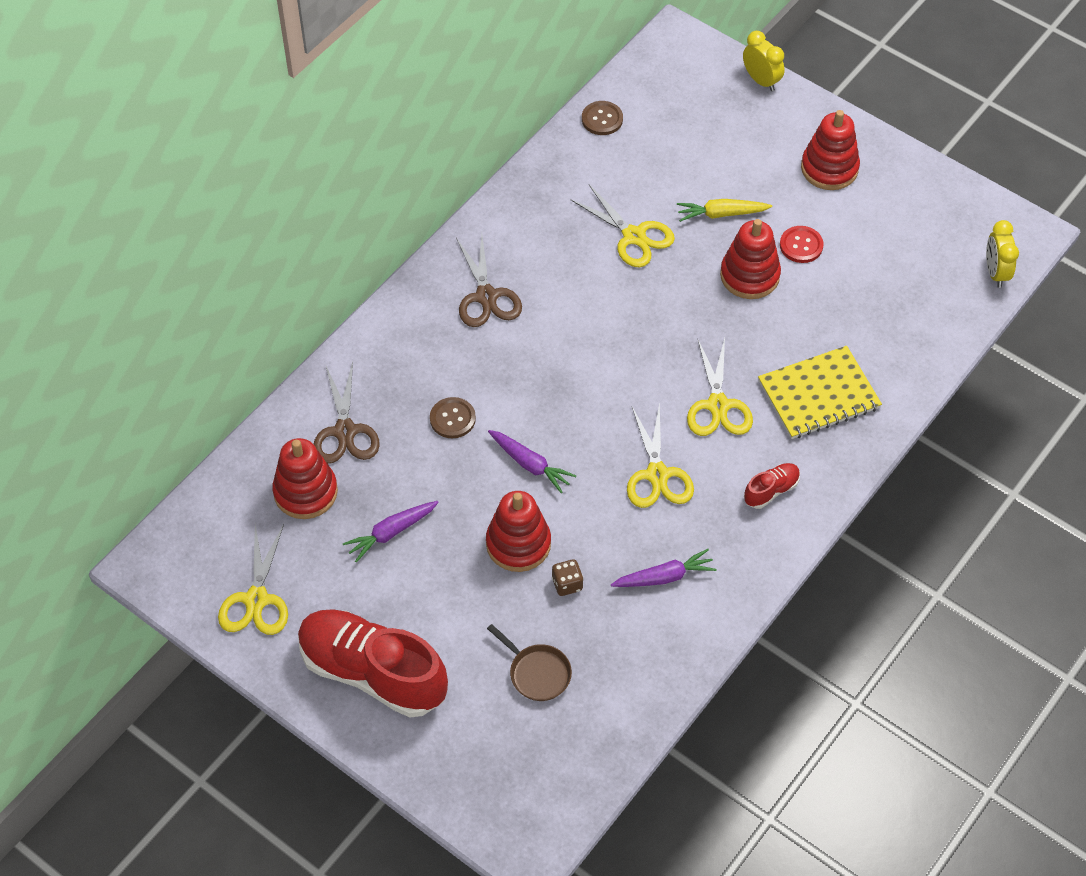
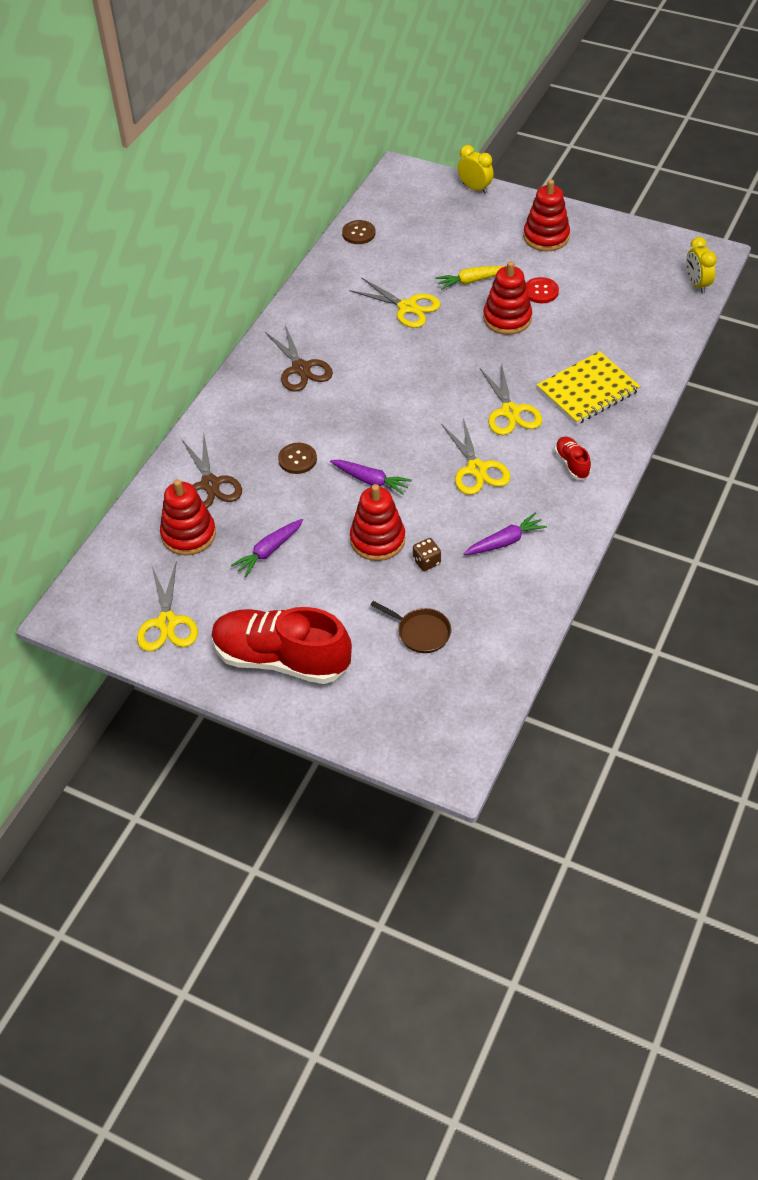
camera: 10 degrees left, 5 degrees down
red shoe [744,463,800,509] -> red shoe turned 60 degrees counterclockwise [554,437,591,479]

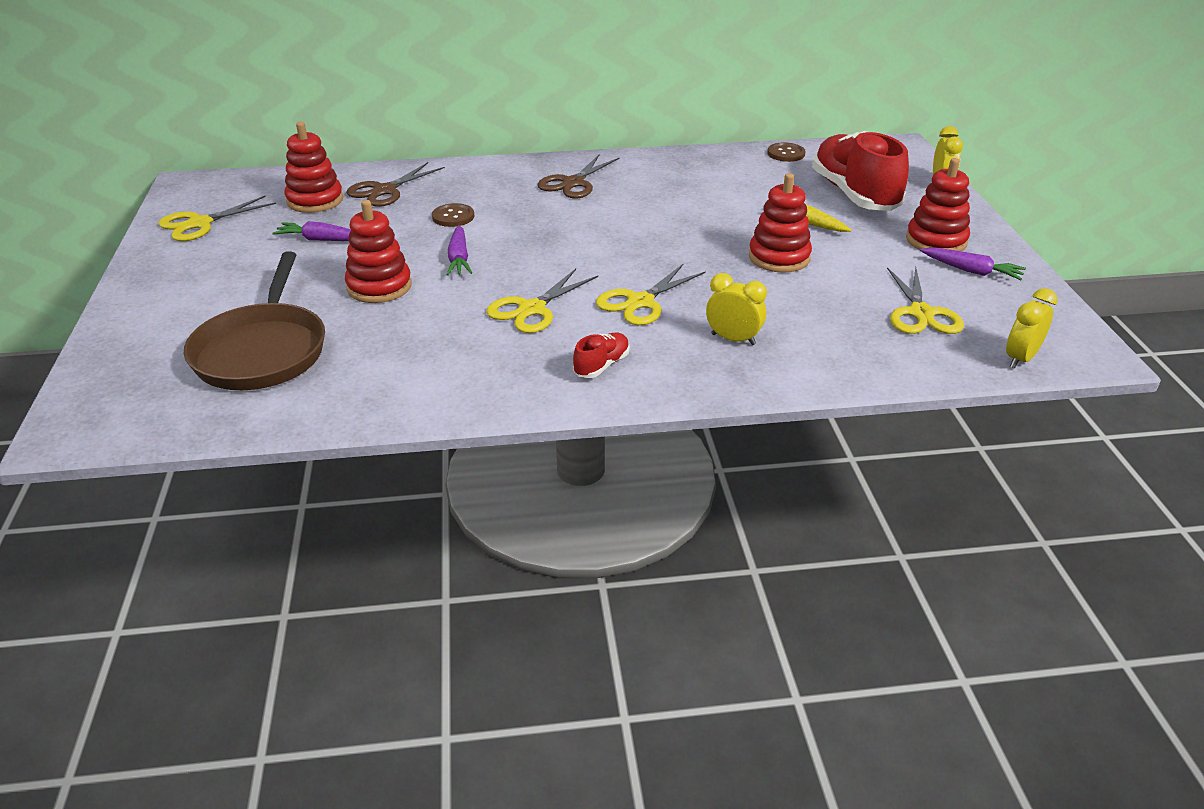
camera: 55 degrees right, 15 degrees down
red shoe [212,607,352,684] -> red shoe moved to [812,131,909,211]
yellow scissors [350,277,441,328] -> yellow scissors moved to [887,267,964,334]
brown pan [371,601,451,653] -> brown pan [184,251,325,390], size x2.08
brown dice [413,538,441,571] -> none
purple carrot [464,513,547,555] -> purple carrot moved to [920,248,1026,280]
red button [526,277,559,303] -> none
yellow notebook [537,351,641,425] -> yellow clock [706,273,767,345]

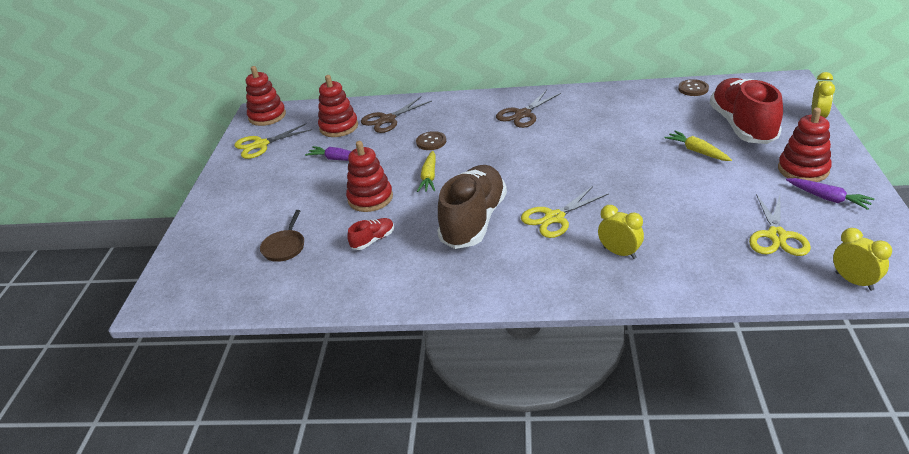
camera: 15 degrees right, 0 degrees up
brown pan [184,251,325,390] -> brown pan [260,210,304,262], size x0.48
purple carrot [446,225,472,276] -> yellow carrot [417,151,436,192]
yellow scissors [486,269,598,333] -> brown shoe [437,165,507,249]
red shoe [573,333,630,378] -> red shoe moved to [347,218,394,250]
red stacking toy [749,173,812,273] -> red stacking toy moved to [246,66,286,126]
yellow clock [1006,288,1058,369] -> yellow clock turned 90 degrees clockwise [833,228,892,291]

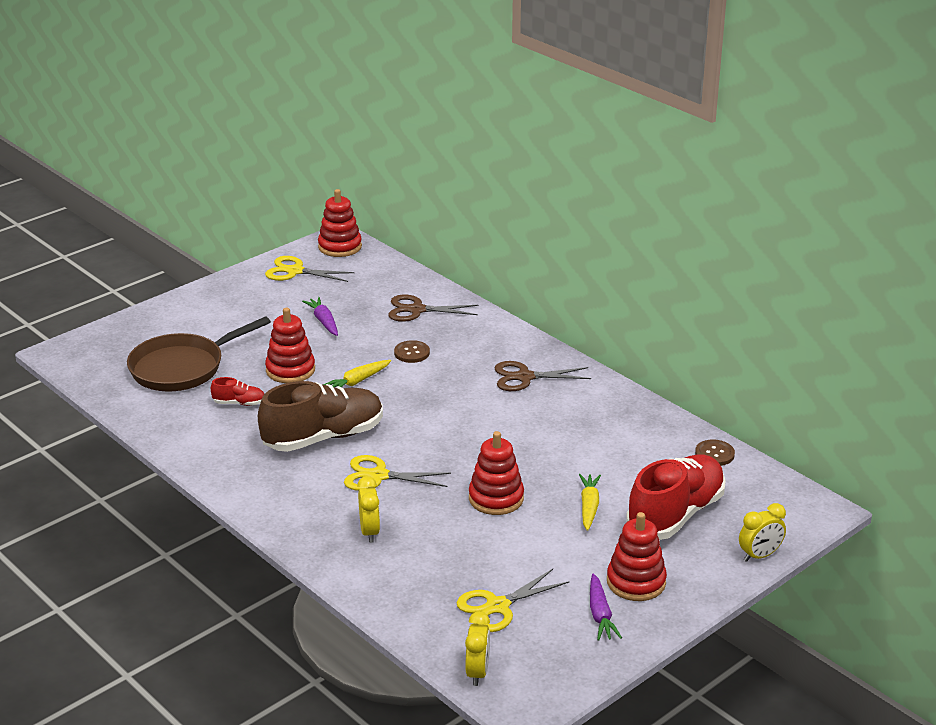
camera: 40 degrees right, 5 degrees down
brown pan [260,210,304,262] -> brown pan [127,316,271,391], size x2.08
red stacking toy [318,75,358,137] -> red stacking toy moved to [469,431,524,515]

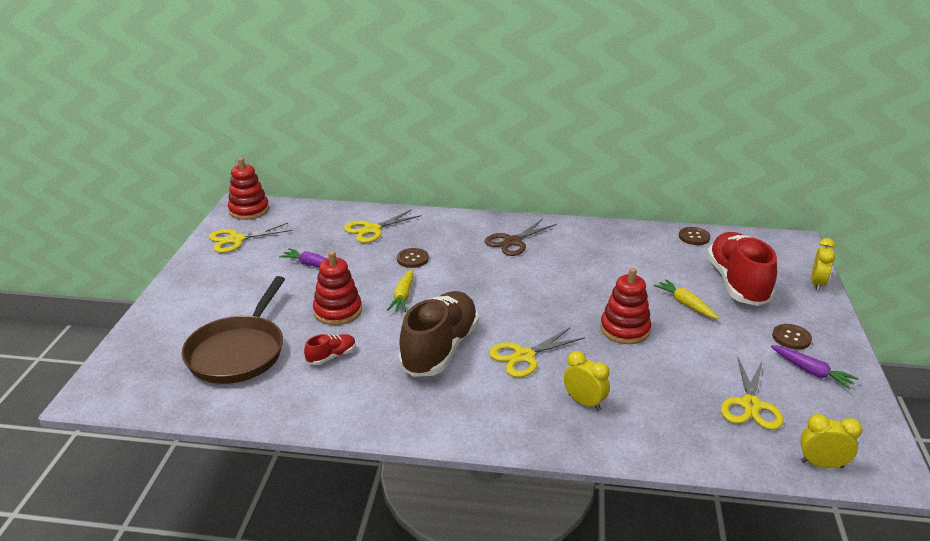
camera: 40 degrees left, 0 degrees up
brown scissors [388,294,479,322] -> yellow scissors [344,209,422,243]
yellow clock [465,611,490,686] -> yellow clock turned 45 degrees counterclockwise [800,414,862,468]
red stacking toy [607,512,667,601] -> brown button [772,324,812,350]

